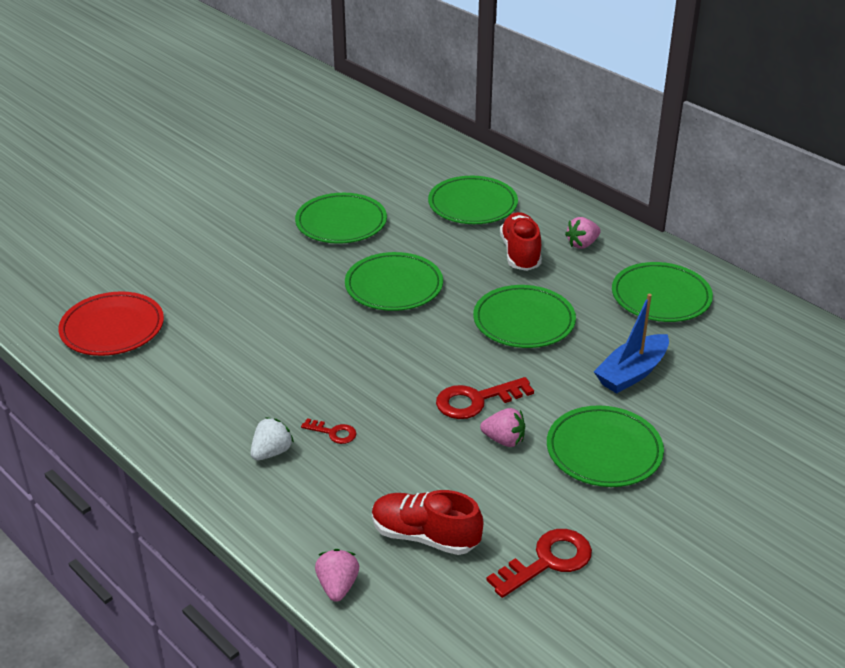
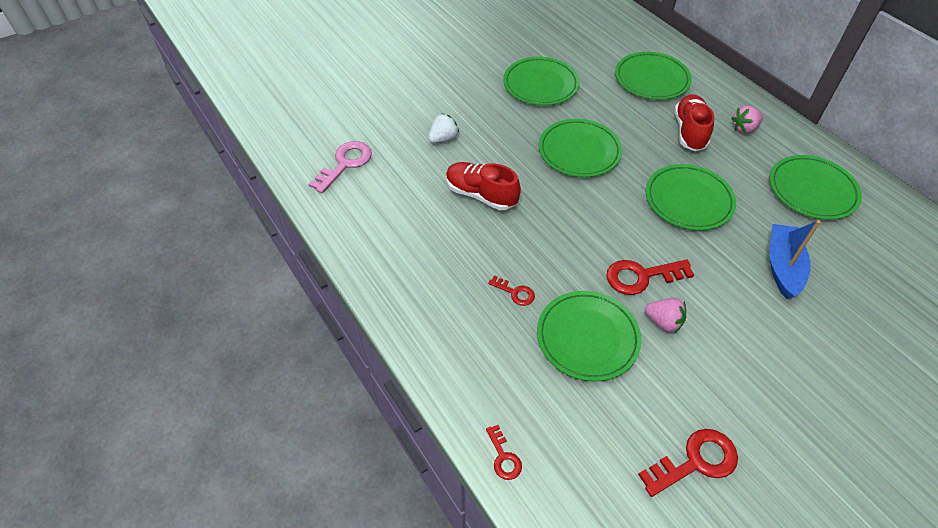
camera: 10 degrees right, 15 degrees up
red plate [58,291,164,356] -> pink key [309,141,372,193]
white strawberry [251,417,294,460] -> white strawberry moved to [428,113,459,143]
pink strawberry [315,549,359,602] -> red key [486,425,522,480]
red shoe [372,490,483,555] -> red shoe moved to [446,162,521,210]
green plate [547,405,664,487] -> green plate moved to [537,291,642,381]
blue boat [594,294,669,394] -> blue boat turned 135 degrees clockwise [770,220,821,299]

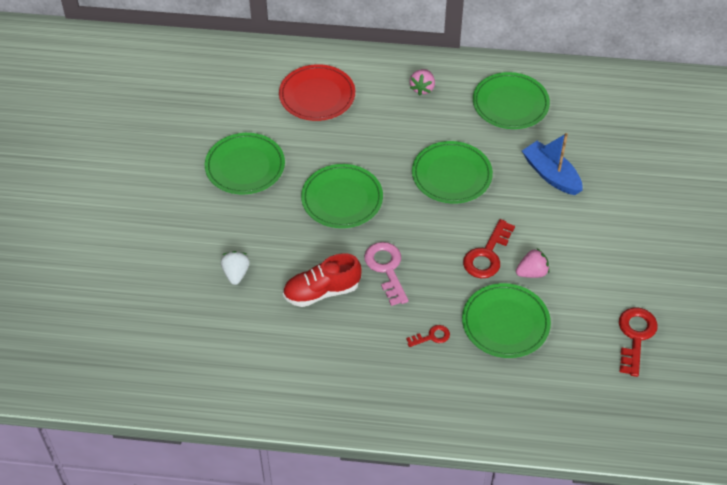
camera: 50 degrees left, 0 degrees up
pink key [309,141,372,193] -> pink key moved to [364,242,409,306]
red key [486,425,522,480] -> none
green plate [615,52,692,100] -> red plate [279,64,355,121]
red shoe [674,94,714,151] -> none

